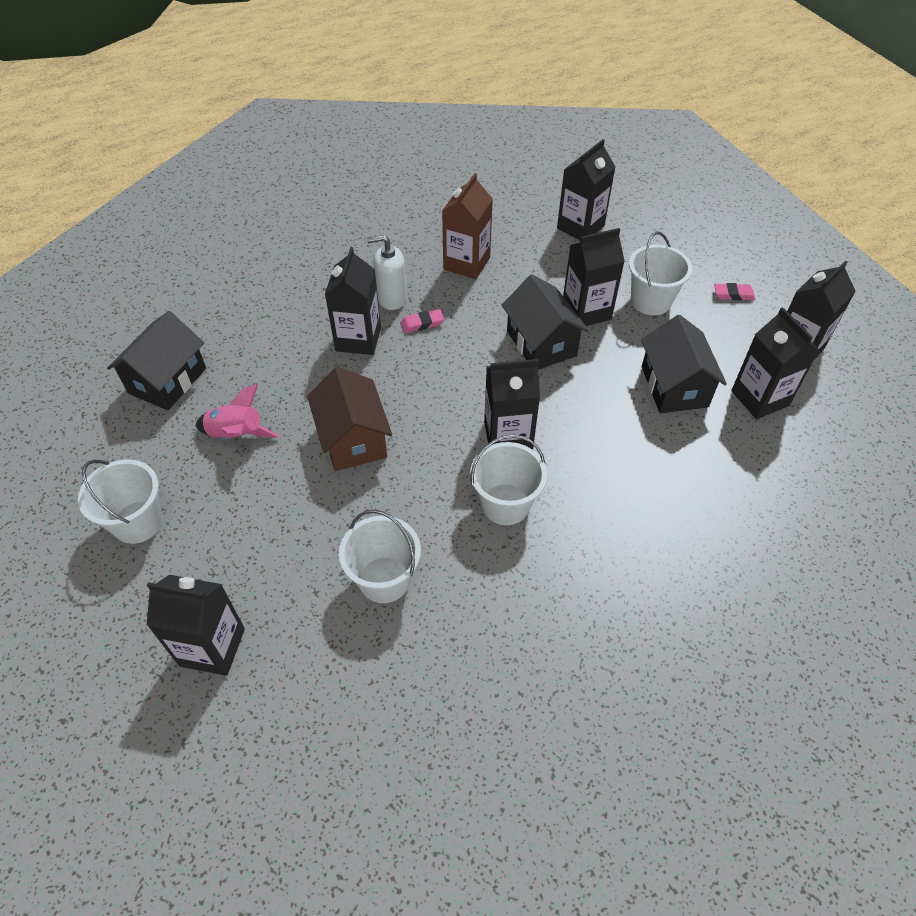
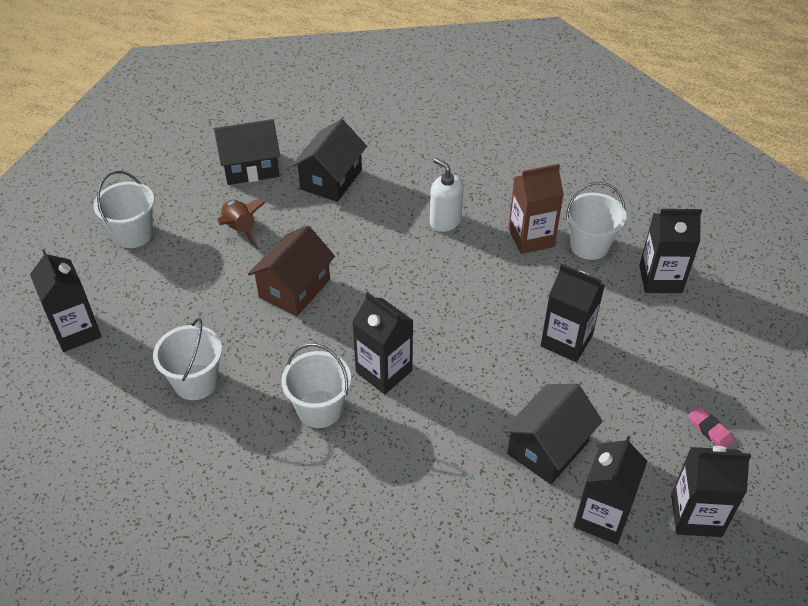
camera: 50 degrees right, 5 degrees down
pink rocket [195,384,279,440] -> brown rocket [217,199,265,250]
black carton [325,247,381,355] -> none
pink eraser [400,309,444,333] -> none
black house [501,274,589,370] -> black house moved to [291,119,367,202]
white bucket [629,231,692,315] -> white bucket moved to [566,182,627,260]

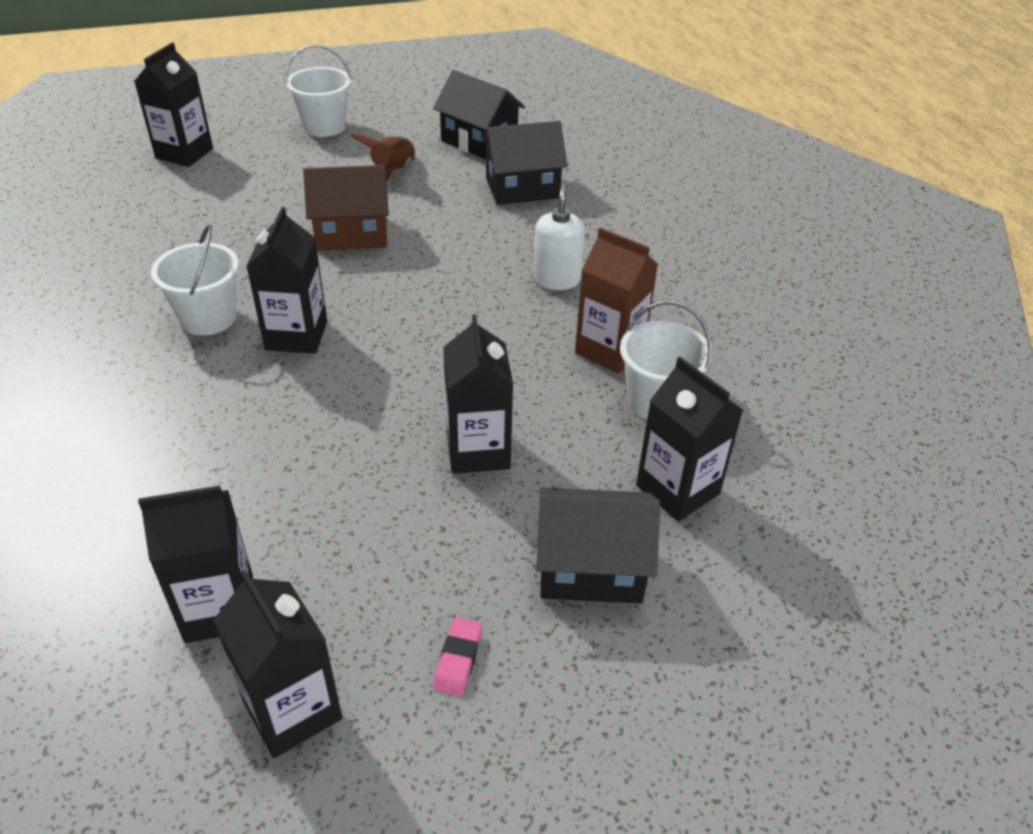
camera: 50 degrees right, 5 degrees down
white bucket [153,318,222,400] -> none
black house [503,384,603,484] -> black house moved to [537,487,660,604]

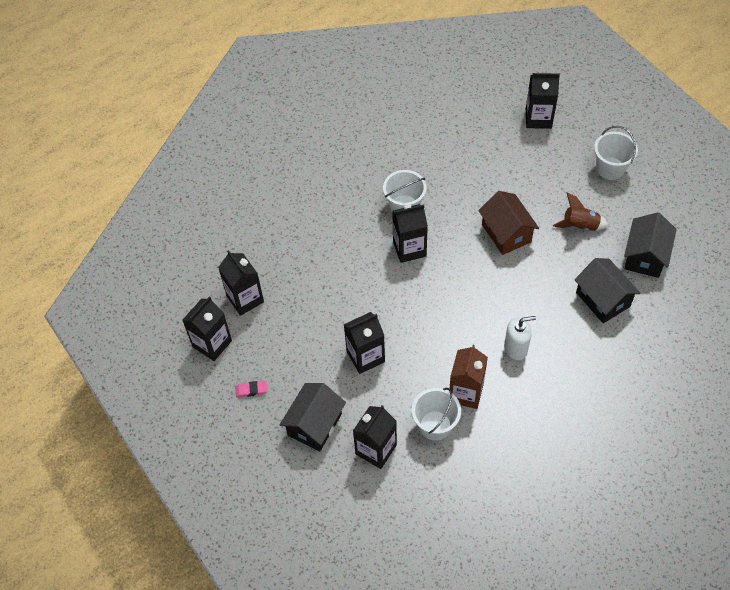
camera: 75 degrees right, 15 degrees up
black house [537,487,660,604] -> black house turned 45 degrees clockwise [280,383,346,451]

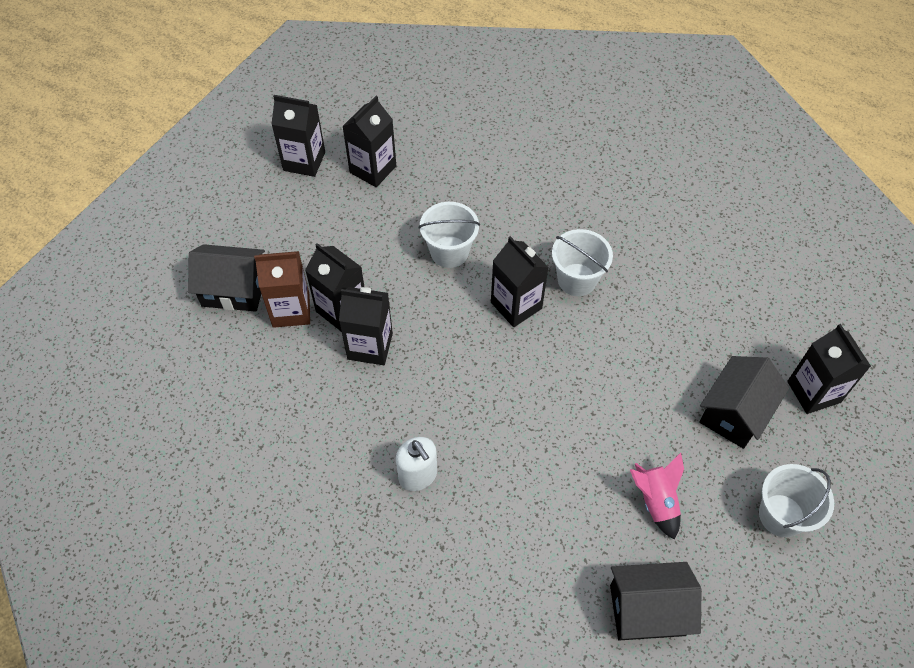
camera: 65 degrees right, 0 degrees up
pink eraser [236,381,268,397] -> none
black carton [353,405,397,469] -> black carton moved to [339,287,393,365]
white bucket [412,388,461,441] -> white bucket moved to [418,202,480,268]
brown carton [450,345,488,409] -> brown carton moved to [254,251,310,328]
brown house [478,191,539,255] -> none
brown rocket [553,193,608,231] -> pink rocket [630,453,684,540]
black house [574,258,640,323] -> black house moved to [699,356,789,449]

